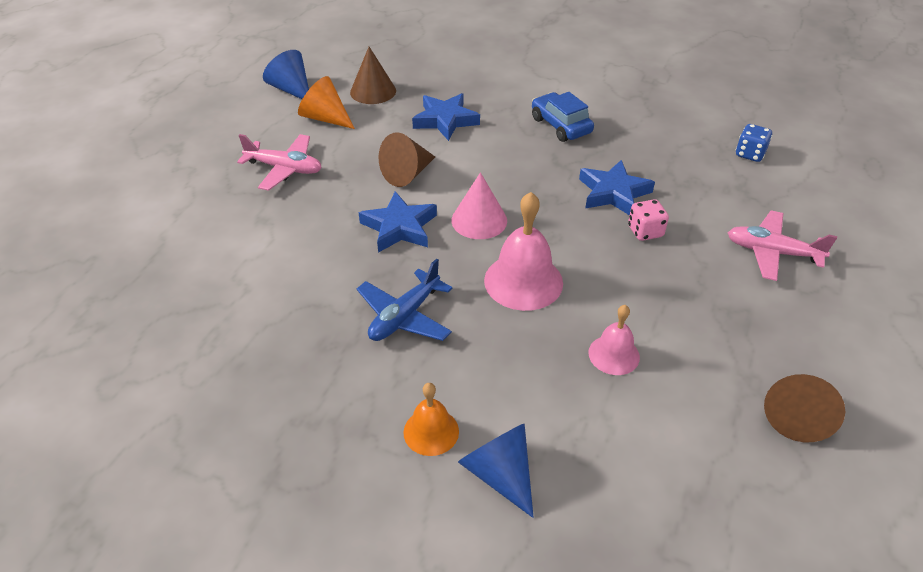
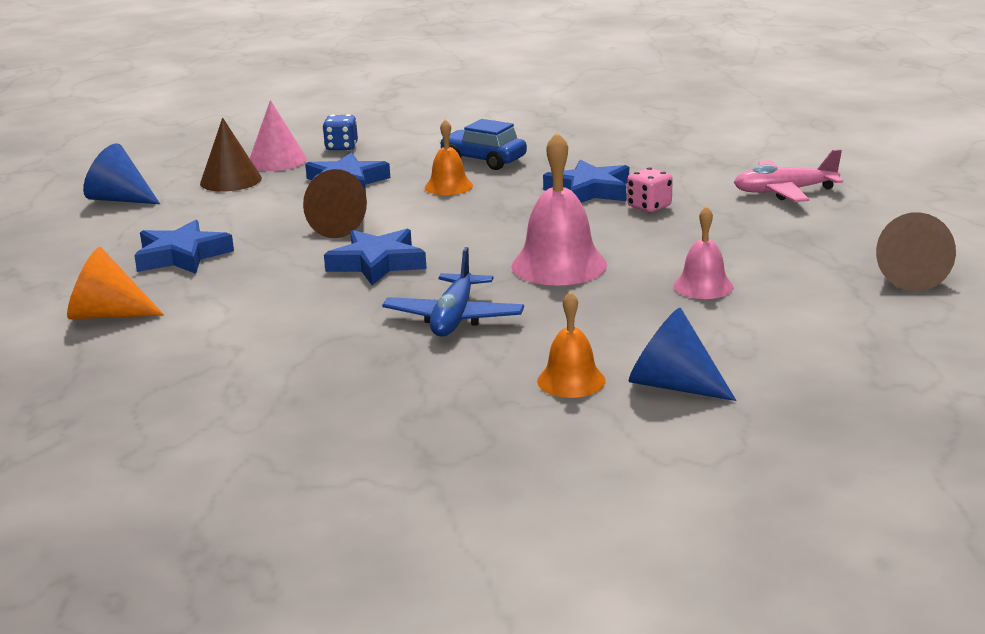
camera: 25 degrees left, 20 degrees down
pink plane [237,134,322,191] -> blue star [134,220,234,274]
orange cone [298,76,355,129] -> orange cone moved to [67,247,164,319]
pink cone [451,172,507,239] -> pink cone moved to [250,100,307,171]
blue dice [736,124,772,162] -> blue dice moved to [322,114,358,150]
none -> orange bell [425,119,473,195]

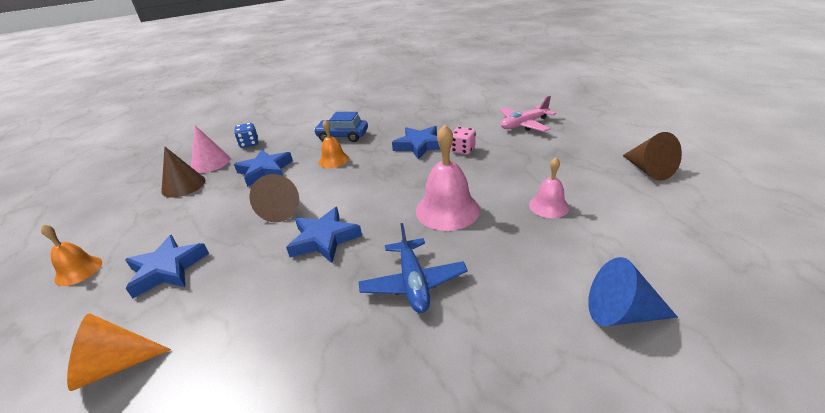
camera: 20 degrees left, 10 degrees up
blue cone [83,143,160,204] -> none
orange bell [537,291,605,398] -> orange bell moved to [41,224,102,286]

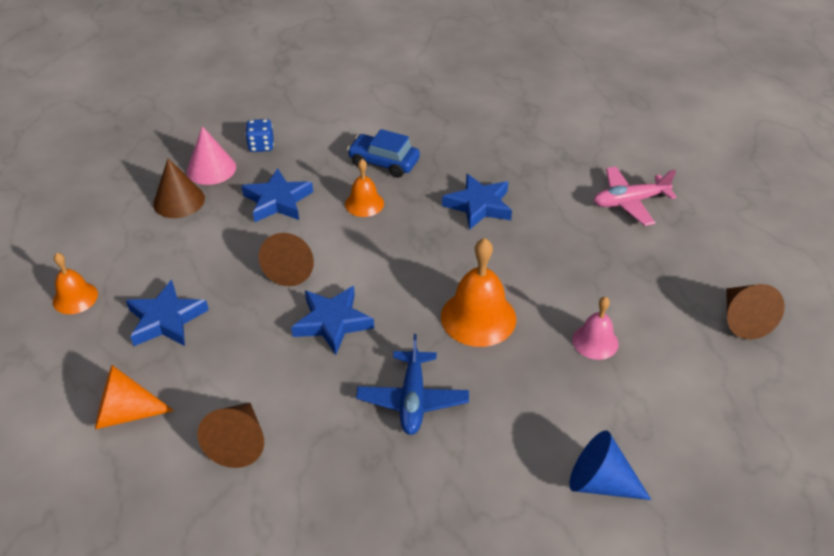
camera: 10 degrees right, 10 degrees up
pink bell [416,124,480,231] -> orange bell [441,238,516,347]
pink dice [451,127,476,155] -> none
none -> brown cone [197,403,264,468]

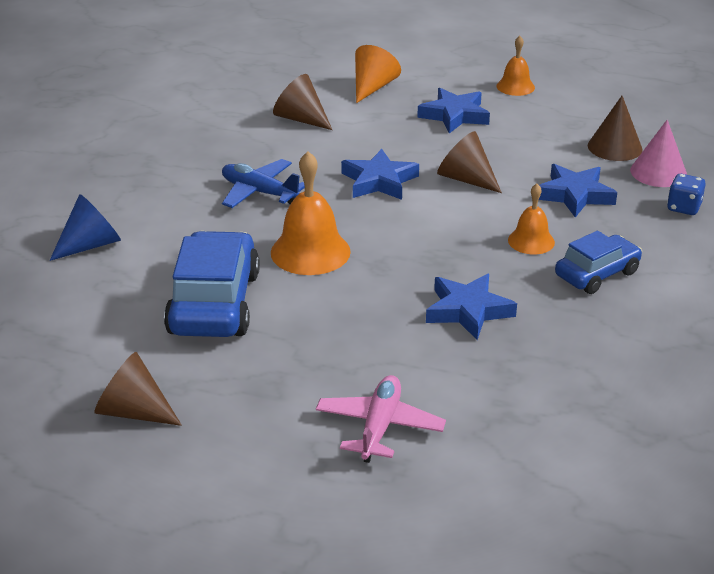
camera: 120 degrees right, 10 degrees down
pink bell [572,297,619,360] -> blue car [164,231,260,337]

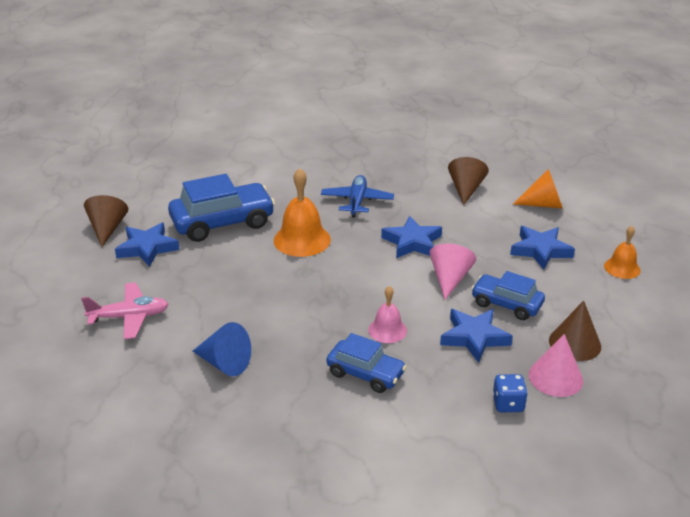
camera: 65 degrees right, 0 degrees up
blue cone [49,194,121,261] -> blue cone moved to [193,322,251,376]
blue star [426,274,517,340] -> blue star moved to [115,222,180,267]
brown cone [437,131,502,193] -> pink cone [430,244,476,300]
orange bell [508,184,555,254] -> pink bell [368,286,407,343]
none -> blue car [471,271,545,320]

